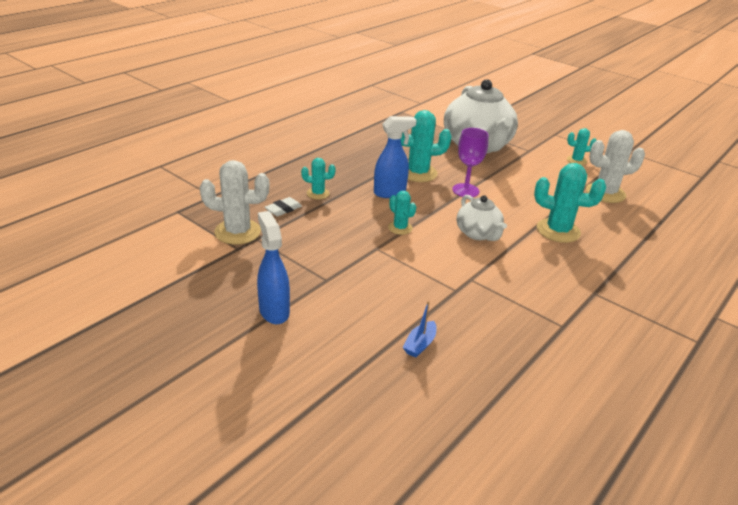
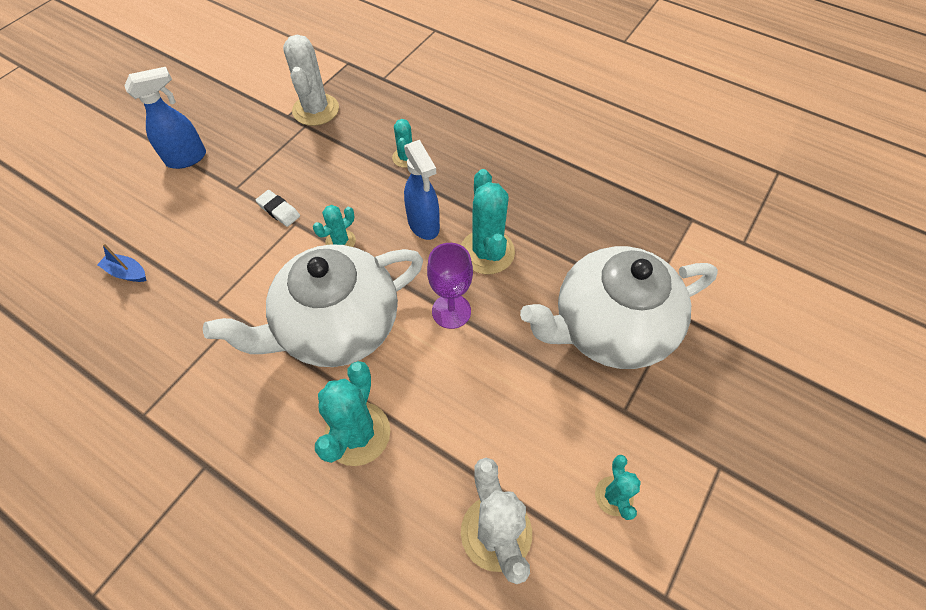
camera: 85 degrees right, 25 degrees up
white eraser [265,197,302,217] -> white eraser moved to [256,190,300,227]
white teapot [457,195,507,241] -> white teapot [203,244,423,367], size x1.95

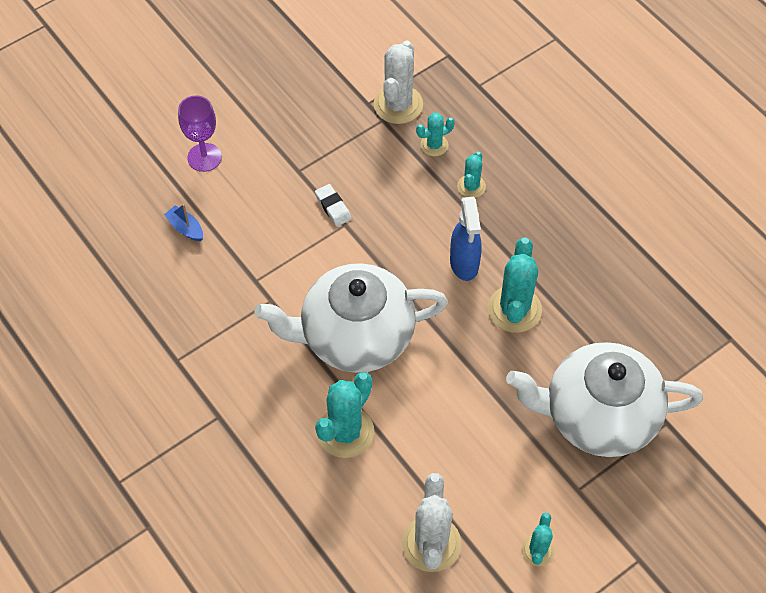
camera: 20 degrees right, 0 degrees up
blue spray bottle [124,67,206,169] -> none
turquoise cactus [313,205,356,247] -> turquoise cactus moved to [416,113,455,156]
purple goblet [427,243,473,329] -> purple goblet moved to [178,95,222,172]

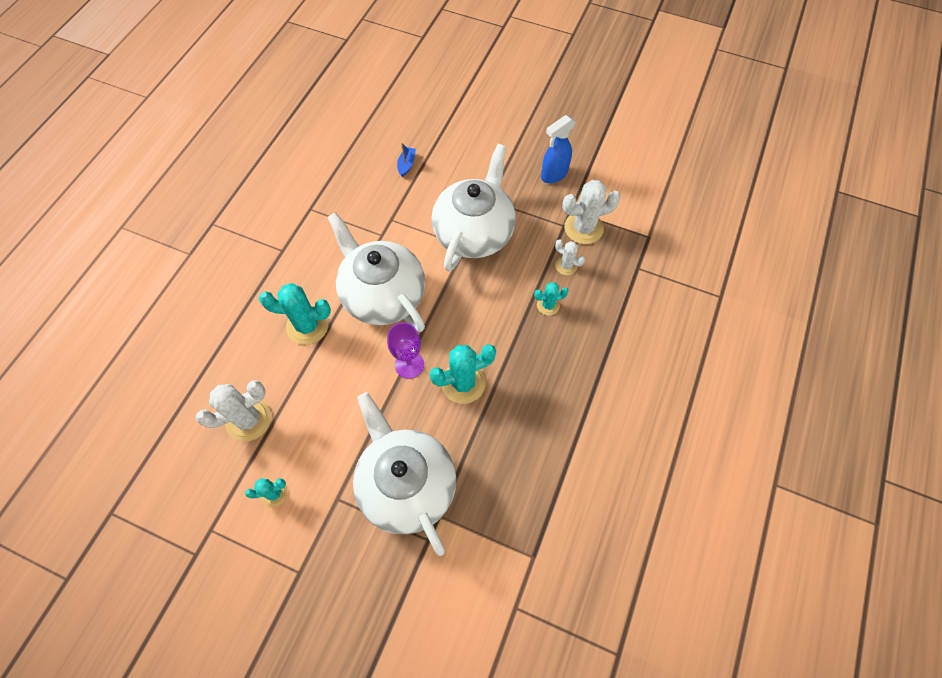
camera: 60 degrees right, 5 degrees up
purple goblet [178,95,222,172] -> purple goblet moved to [387,322,424,379]
white eraser [315,184,352,226] -> white teapot [431,144,516,271]
turquoise cactus [416,113,455,156] -> white cactus [555,239,585,275]
blue spray bottle [450,196,482,281] -> blue spray bottle moved to [541,115,576,183]

